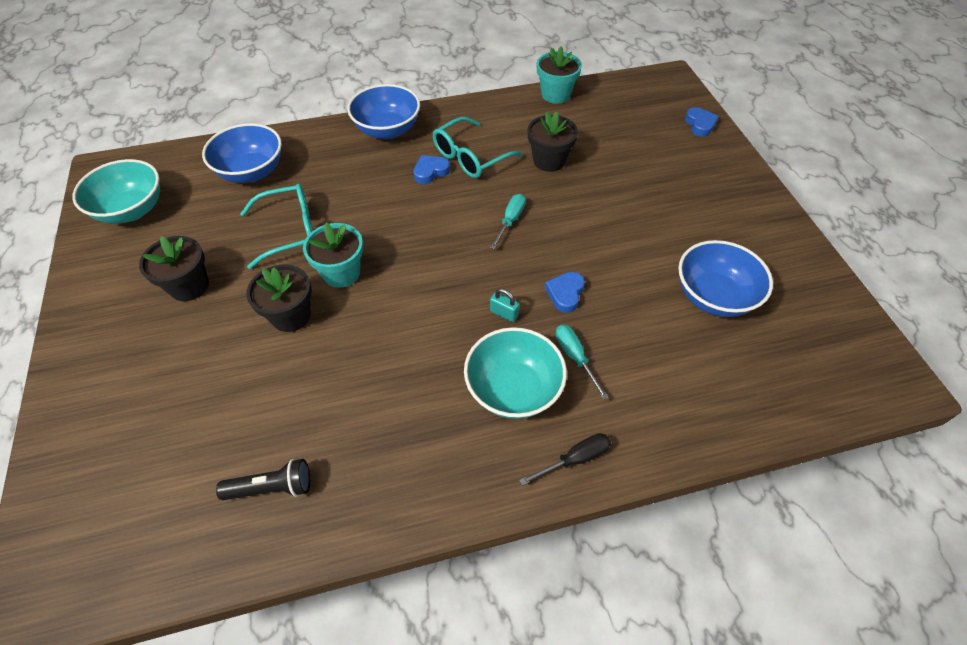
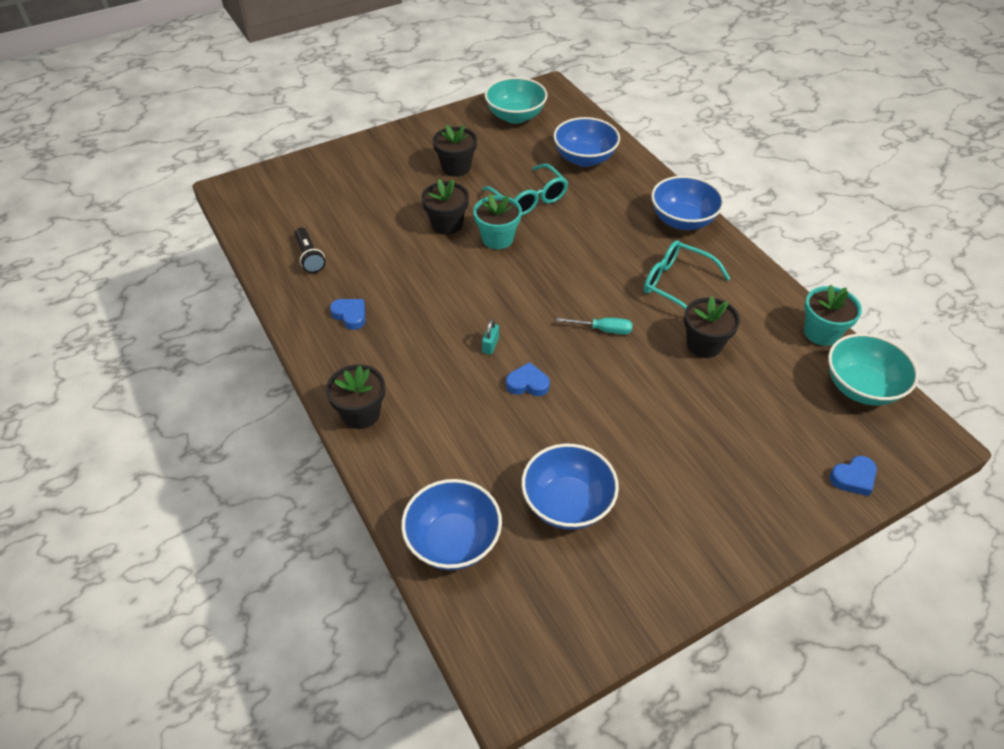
camera: 75 degrees right, 5 degrees down
blue heart [413,155,450,184] -> blue heart moved to [330,299,365,330]
turquoise bowl [464,327,567,419] -> turquoise bowl moved to [828,334,919,405]
black screwdriver [519,433,611,486] -> black flower pot [326,364,385,429]
turquoise screwdriver [556,325,609,400] -> none
none -> blue bowl [401,479,502,570]

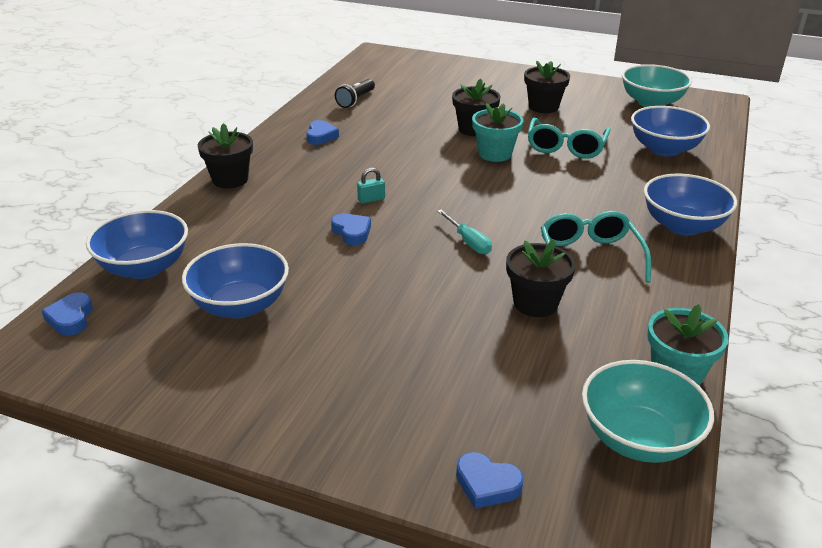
camera: 50 degrees right, 15 degrees down
none -> blue heart [42,292,93,336]

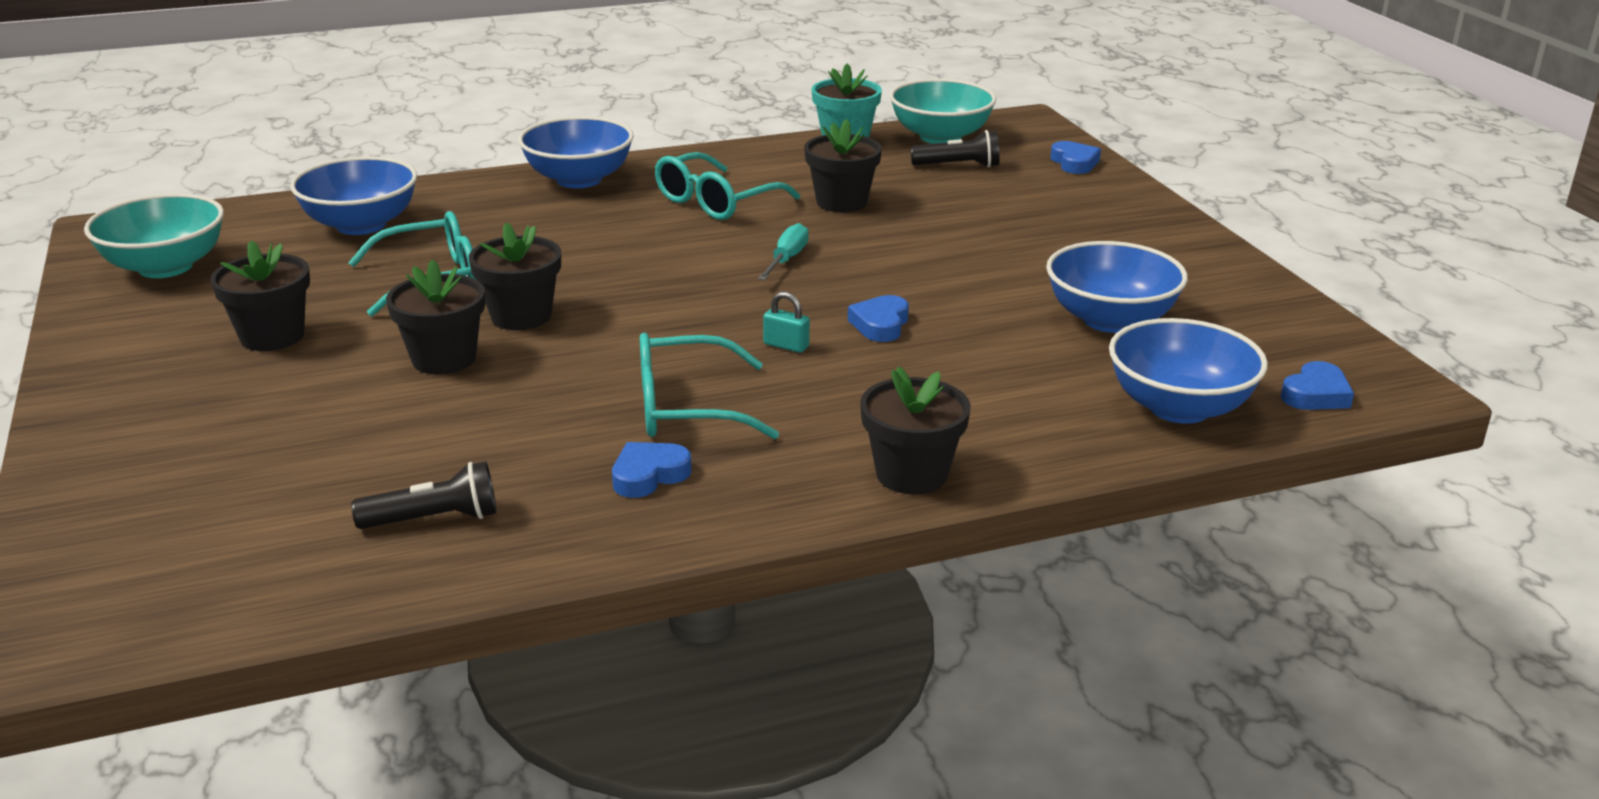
camera: 130 degrees left, 5 degrees down
turquoise flower pot [472,103,523,162] -> black flower pot [469,222,561,330]
none -> turquoise glasses [640,333,779,439]
none -> black flashlight [910,130,1000,168]

